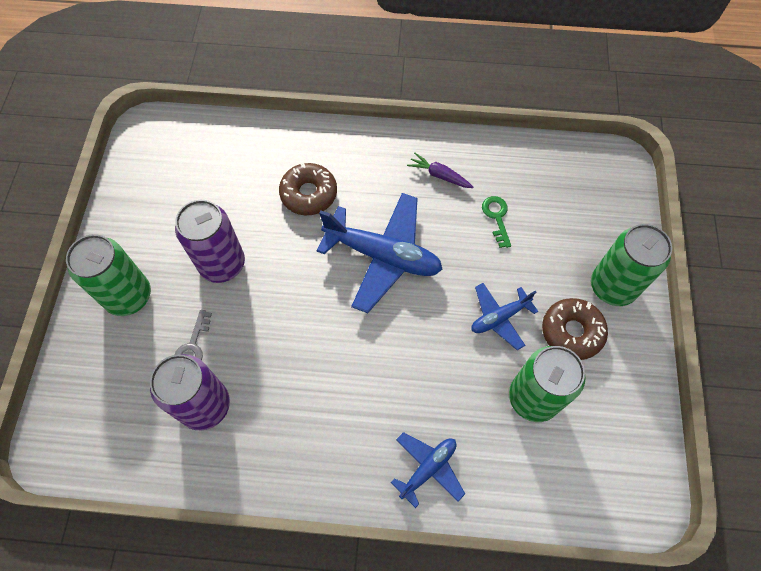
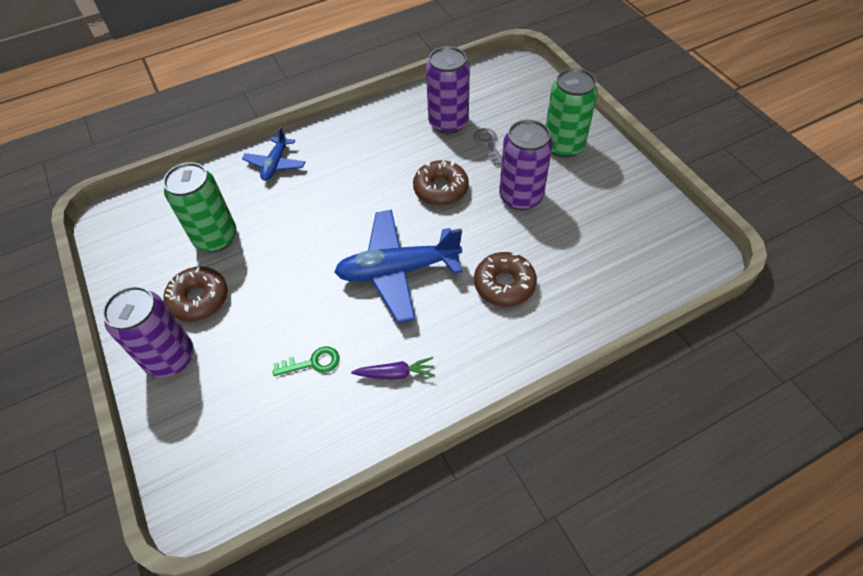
camera: 150 degrees right, 10 degrees down
blue plane [471,283,538,350] -> none
green key [482,196,511,248] -> green key turned 60 degrees counterclockwise [273,346,340,376]
green can [591,224,672,306] -> purple can [103,286,194,378]
none -> brown donut [413,160,469,206]

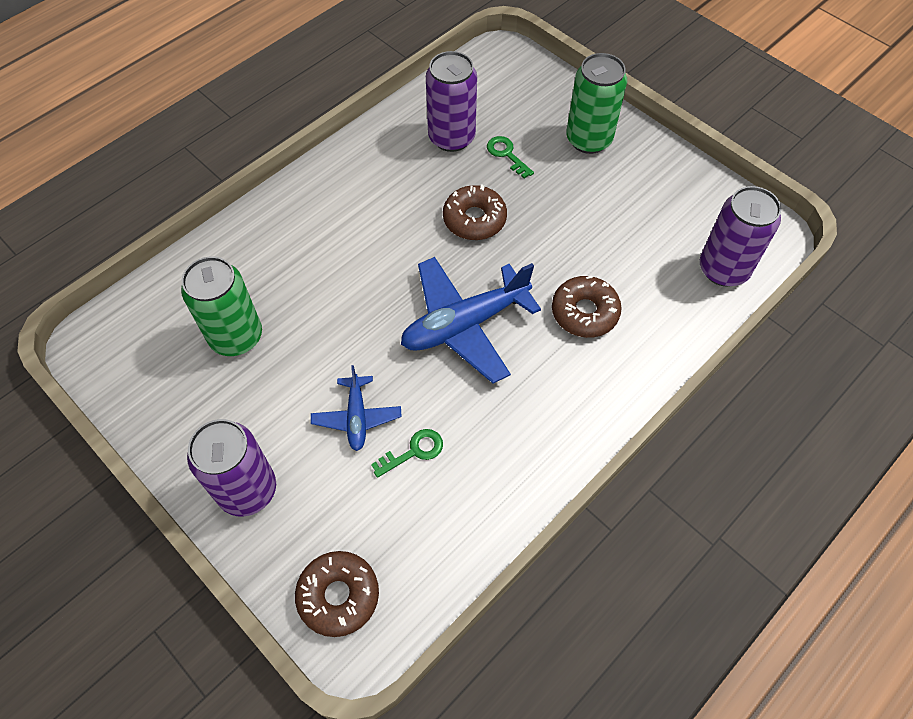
camera: 20 degrees left, 5 degrees up
brown donut [163,267,228,322] -> brown donut moved to [295,551,379,637]
blue plane [242,126,305,181] -> blue plane moved to [311,365,402,451]
purple carrot [351,357,435,380] -> none
grey key [474,128,502,166] -> green key [487,136,534,179]
purple can [499,119,553,210] -> purple can moved to [700,186,781,287]

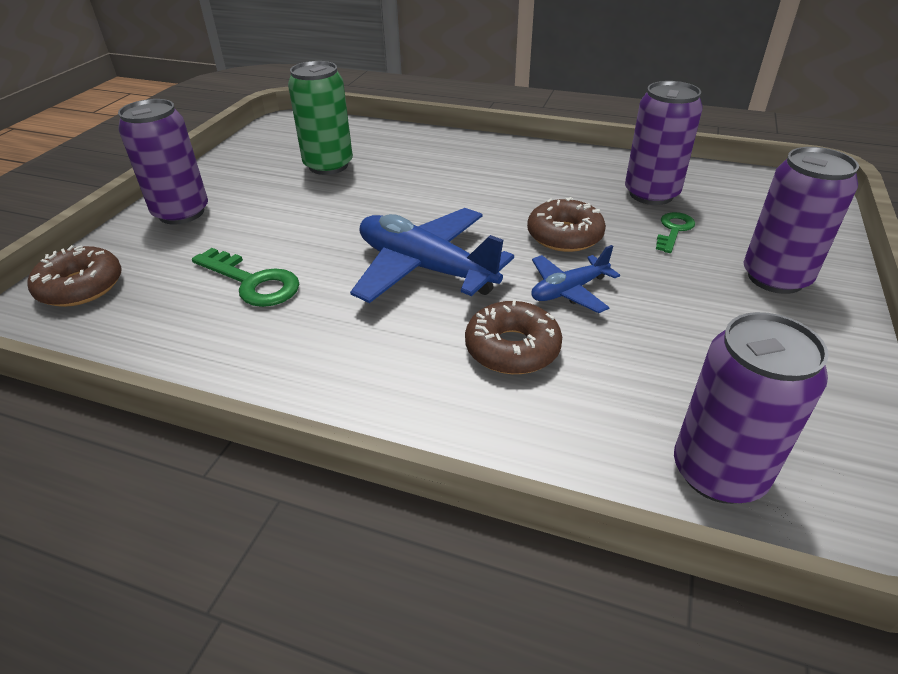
camera: 65 degrees right, 20 degrees down
blue plane [311,365,402,451] -> blue plane moved to [531,245,620,313]
green key [371,429,443,478] -> green key [192,248,299,307], size x1.58
green can [566,53,627,154] -> purple can [744,147,859,294]

